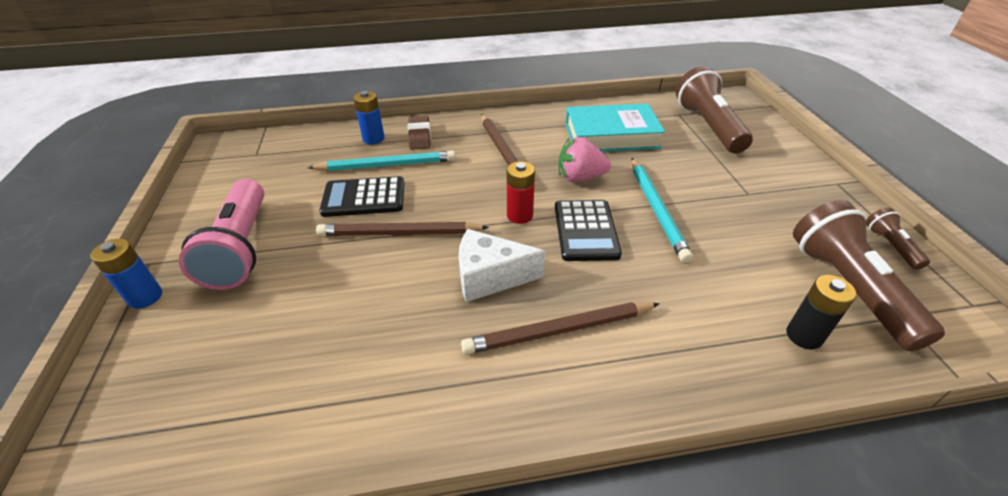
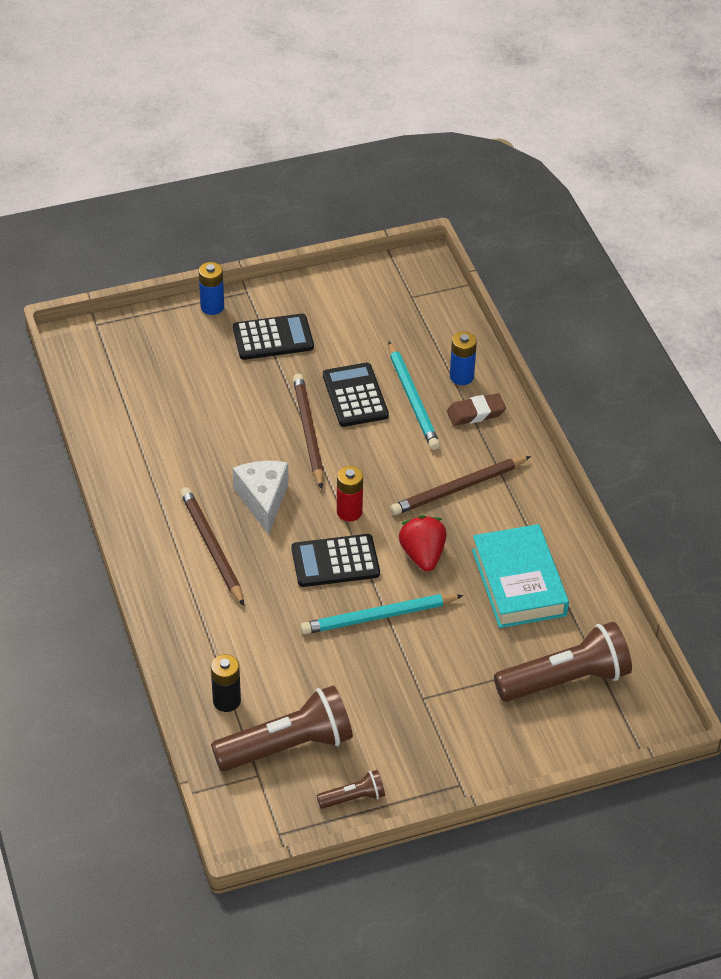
camera: 80 degrees right, 5 degrees up
pink flashlight [179,179,264,290] -> black calculator [233,314,314,360]
pink strawberry [558,137,611,182] -> red strawberry [399,515,447,571]

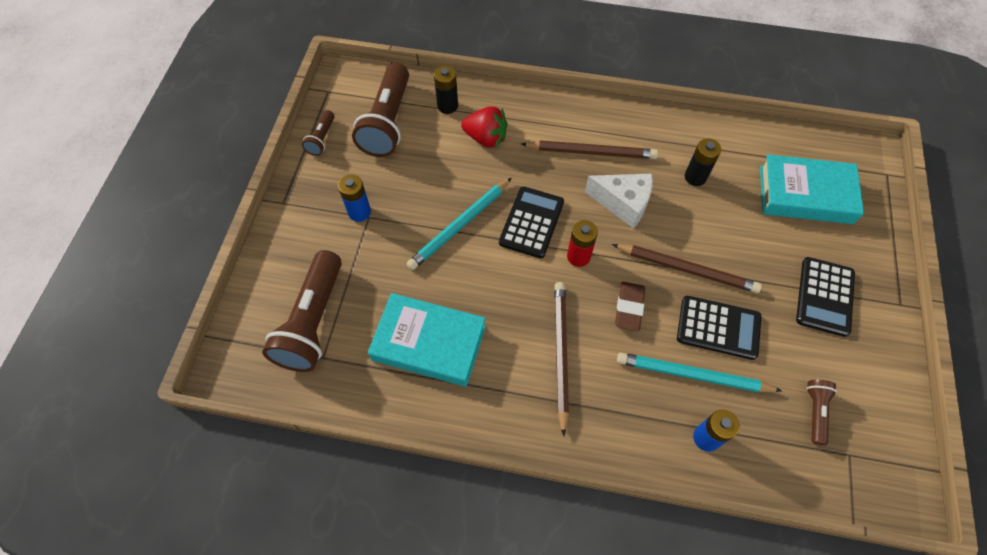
camera: 120 degrees right, 15 degrees up
blue battery [199,262,224,315] -> blue battery moved to [338,175,371,222]
turquoise pencil [300,594,464,634] -> turquoise pencil turned 150 degrees counterclockwise [406,178,512,270]
red strawberry [399,515,447,571] -> red strawberry moved to [461,107,507,148]
brown eraser [447,393,506,426] -> brown eraser moved to [615,282,646,331]
none -> black battery [685,138,721,186]
none -> turquoise book [760,154,864,224]
none -> brown flashlight [806,380,837,445]

